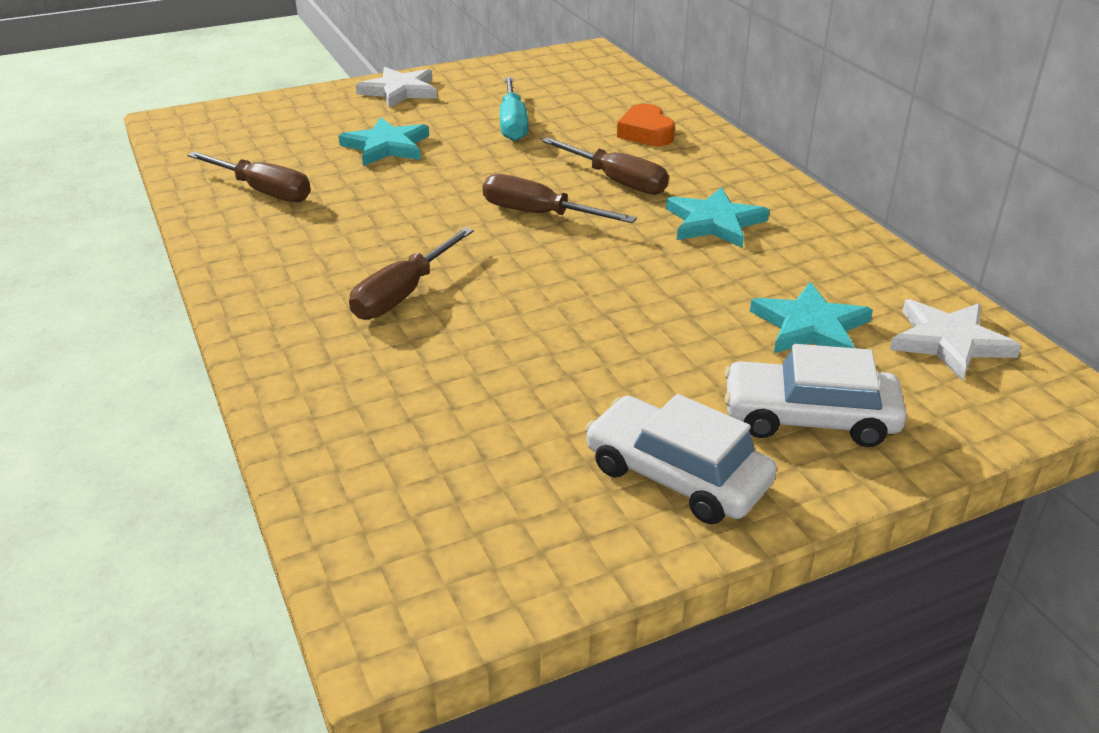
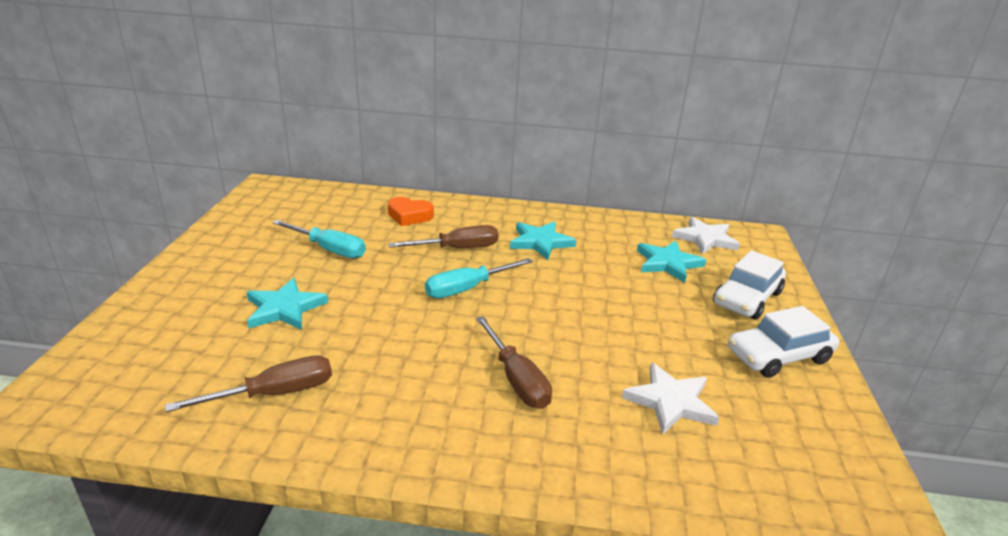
camera: 60 degrees left, 5 degrees down
white star [356,67,437,108] -> white star moved to [622,362,720,435]
brown screwdriver [483,174,637,223] -> turquoise screwdriver [425,258,533,298]

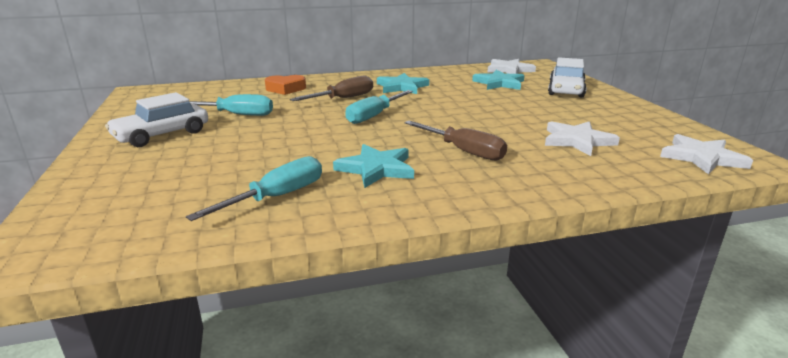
camera: 20 degrees left, 5 degrees down
brown screwdriver [165,355,332,412] -> turquoise screwdriver [186,156,322,221]
turquoise star [247,278,329,330] -> turquoise star moved to [333,144,414,188]
white car [728,306,839,378] -> white car moved to [105,92,208,147]
none -> white star [660,134,753,175]

